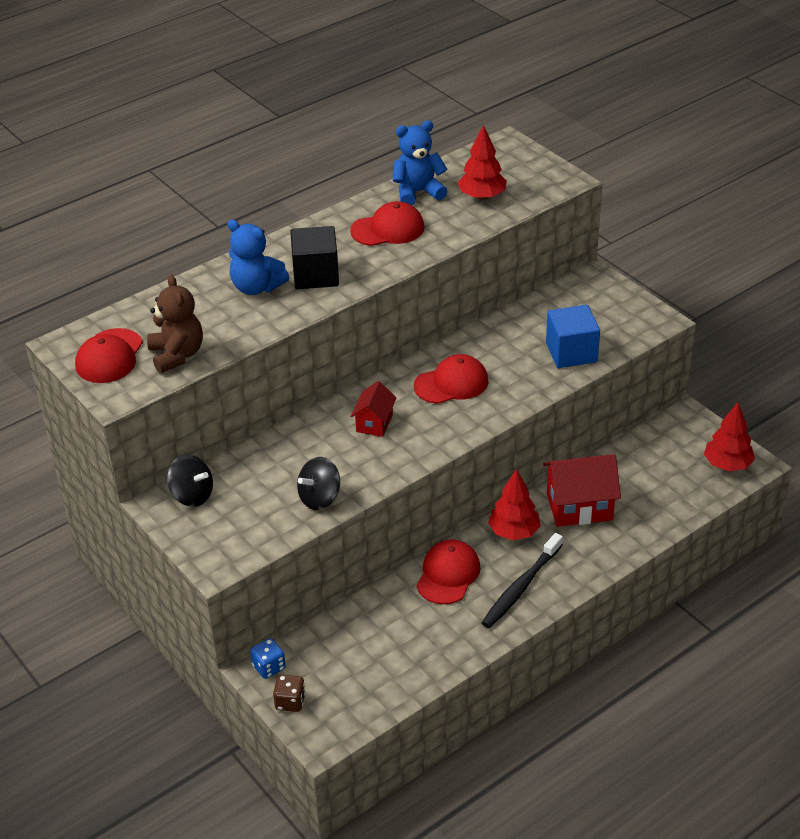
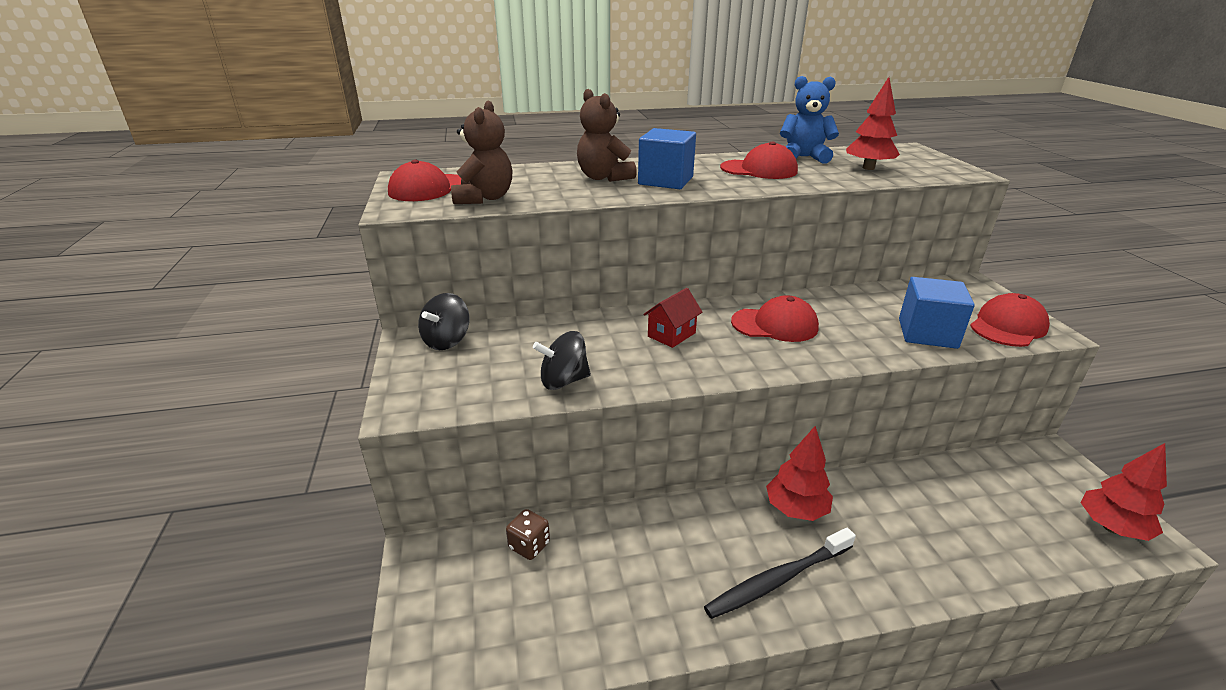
camera: 25 degrees right, 10 degrees down
black spinning top [167,454,213,507] -> black spinning top turned 60 degrees clockwise [418,293,470,350]
blue teddy bear [227,220,289,295] -> brown teddy bear [577,89,637,182]
blue dice [250,638,286,679] -> none
brown dice [273,675,306,712] -> brown dice moved to [506,509,550,560]
black cube [290,226,339,289] -> blue cube [638,128,696,189]
red cap [416,539,481,604] -> red cap moved to [970,293,1050,347]
red house [543,454,621,527] -> none

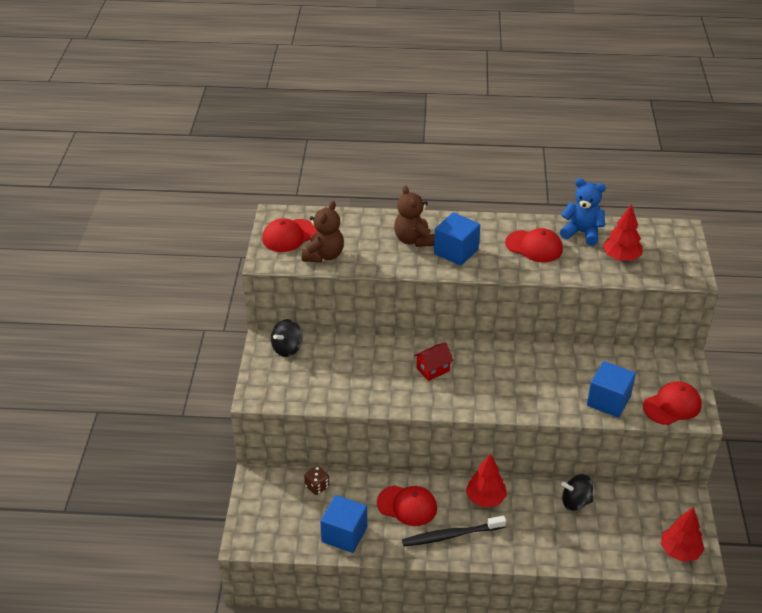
camera: 15 degrees right, 10 degrees up
black spinning top [533,331,591,390] -> black spinning top moved to [561,474,593,511]
red cap [731,295,819,342] -> red cap moved to [377,485,437,526]
none -> blue cube [320,495,367,553]

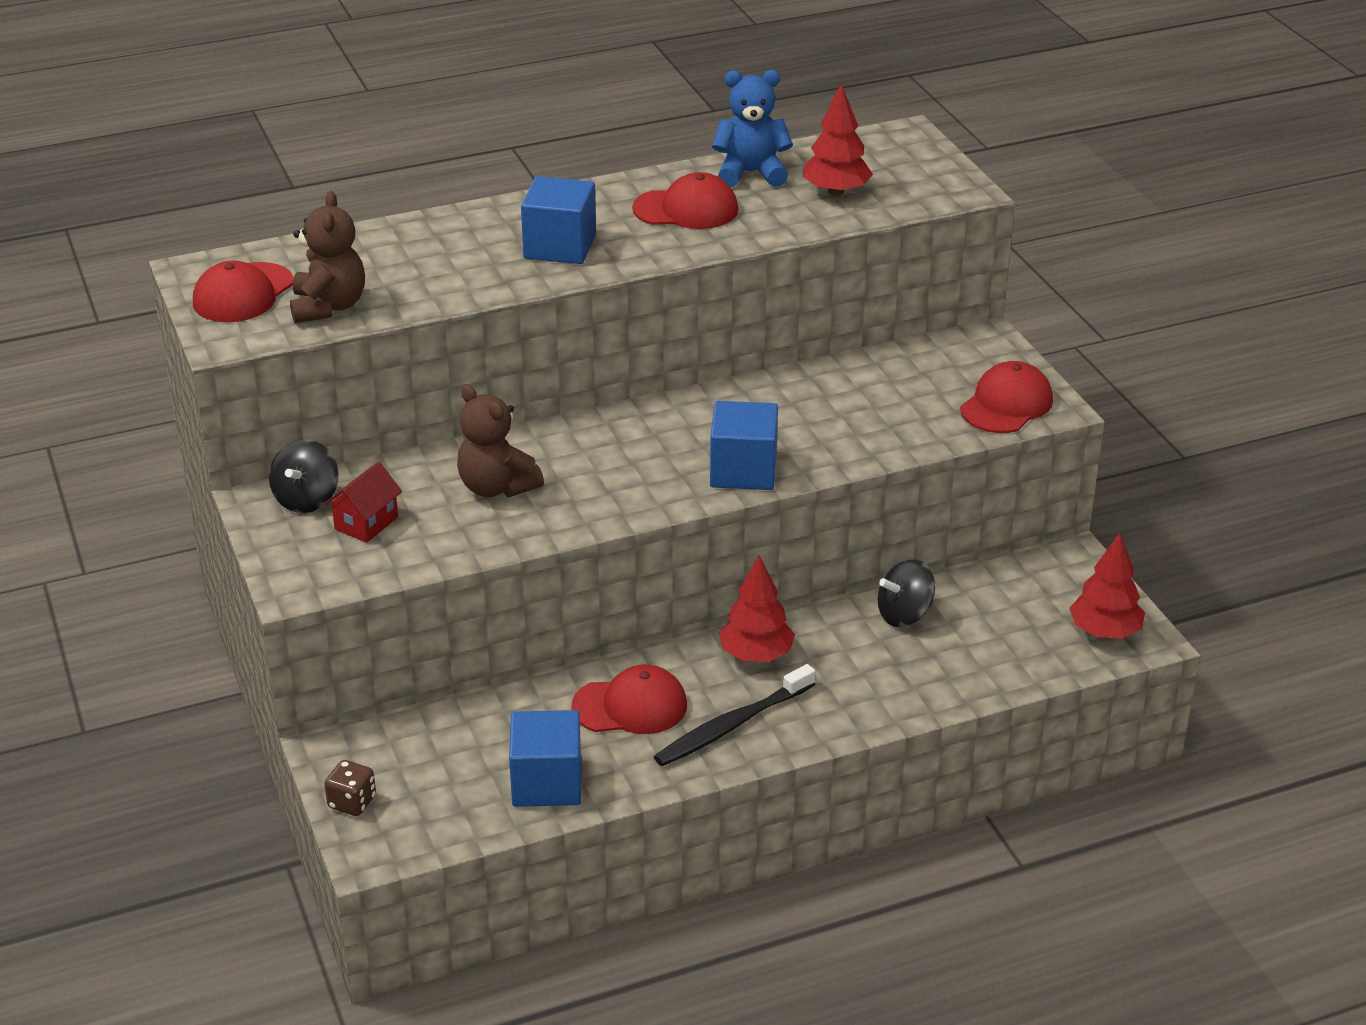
camera: 25 degrees left, 5 degrees down
brown dice [304,466,329,495] -> brown dice moved to [324,760,376,816]
brown teddy bear [394,186,435,247] -> brown teddy bear moved to [457,384,544,498]
red house [414,342,453,381] -> red house moved to [325,462,402,543]
blue cube [587,361,636,418] -> blue cube moved to [710,401,778,490]

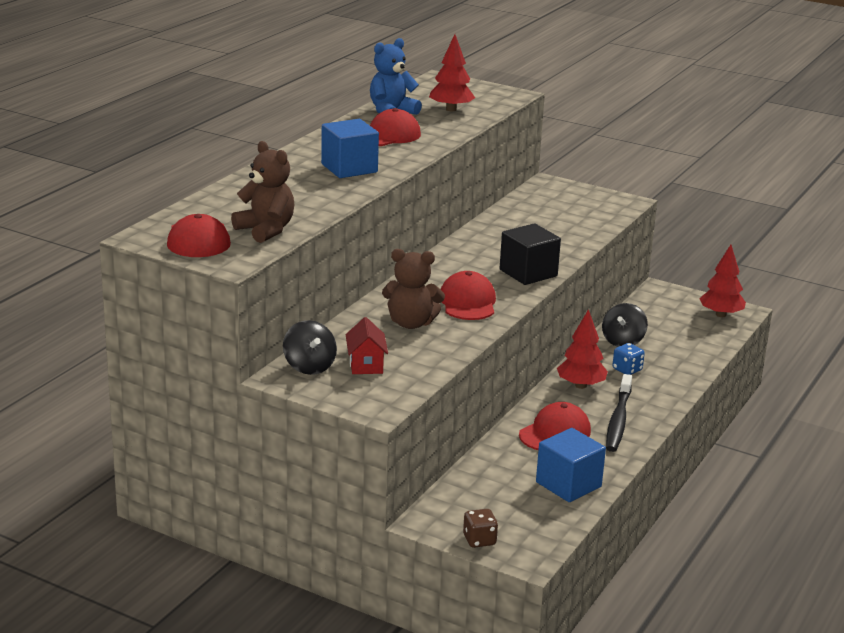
camera: 40 degrees left, 10 degrees down
blue cube [710,401,778,490] -> black cube [500,223,561,285]
red cap [960,361,1053,433] -> red cap moved to [441,271,496,320]
none -> blue dice [613,343,645,375]

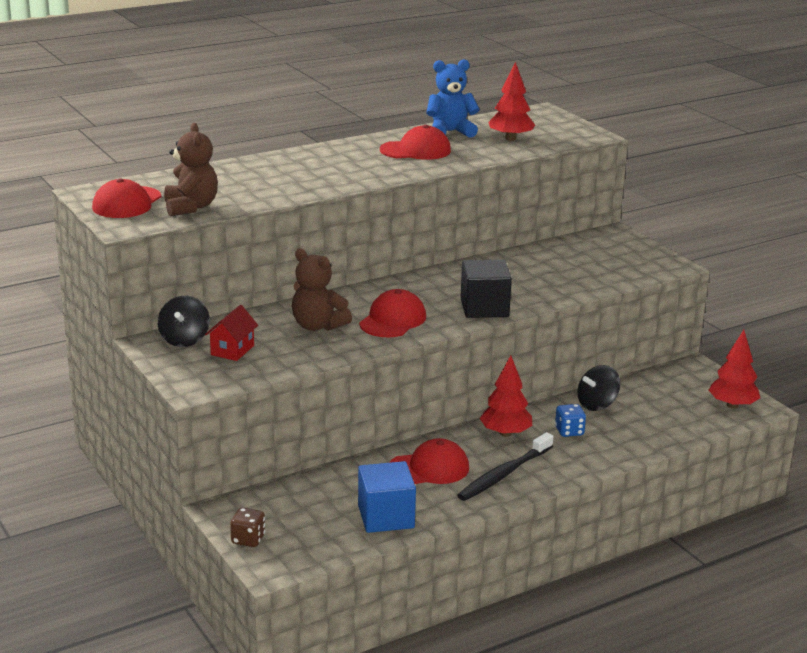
camera: 30 degrees right, 0 degrees up
blue cube [321,119,379,178] -> none

